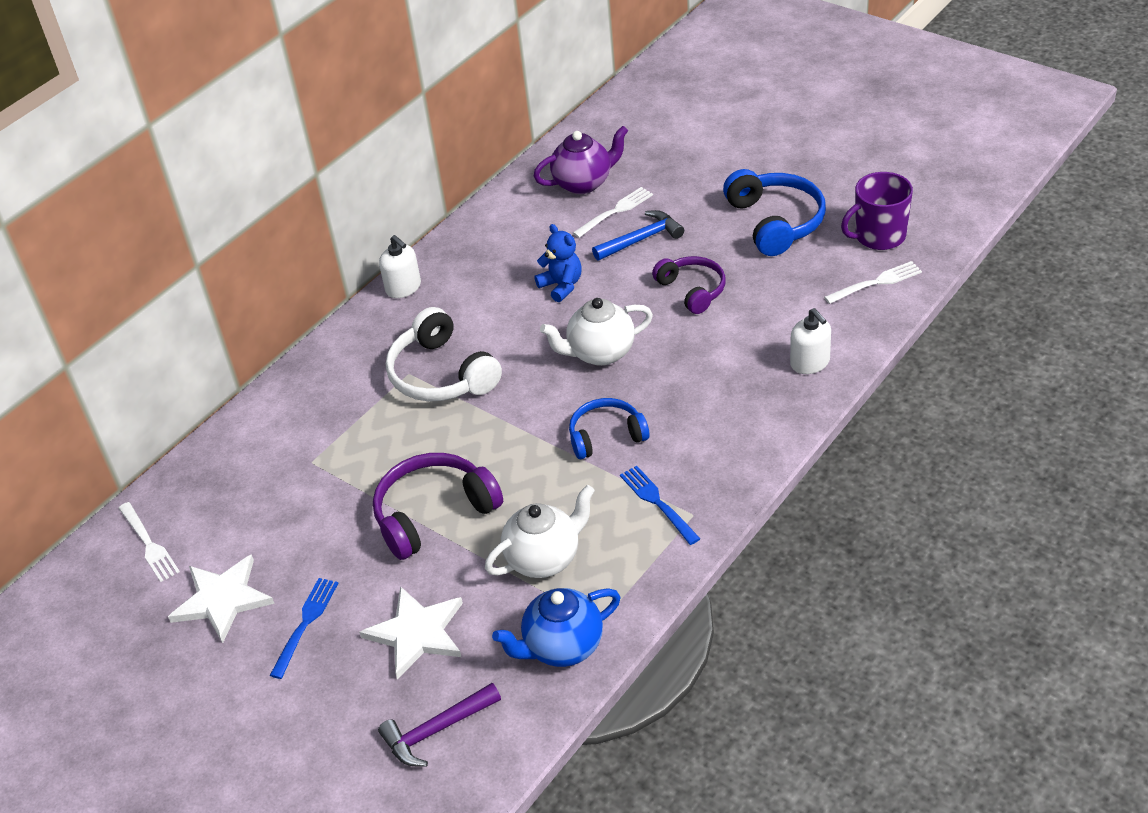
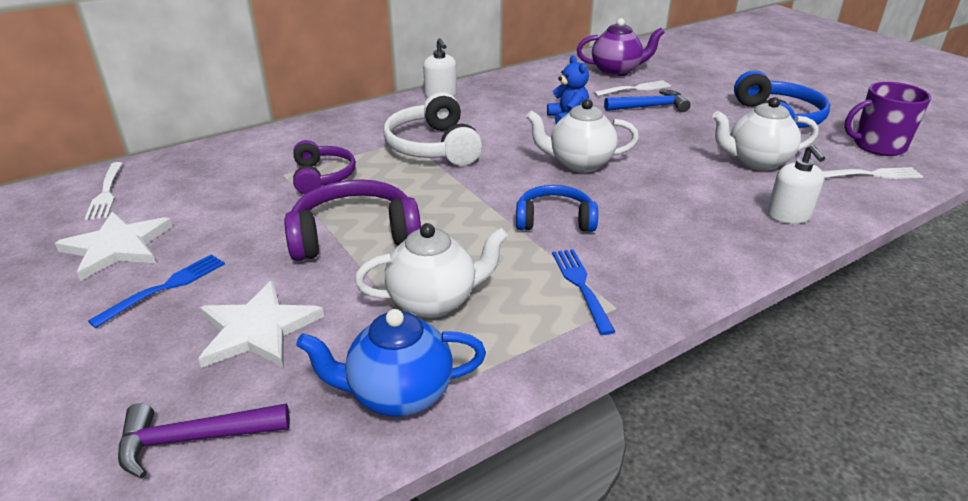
camera: 15 degrees right, 10 degrees down
purple headphones [652,256,726,314] -> purple headphones moved to [293,140,356,194]
none -> white teapot [712,97,818,171]

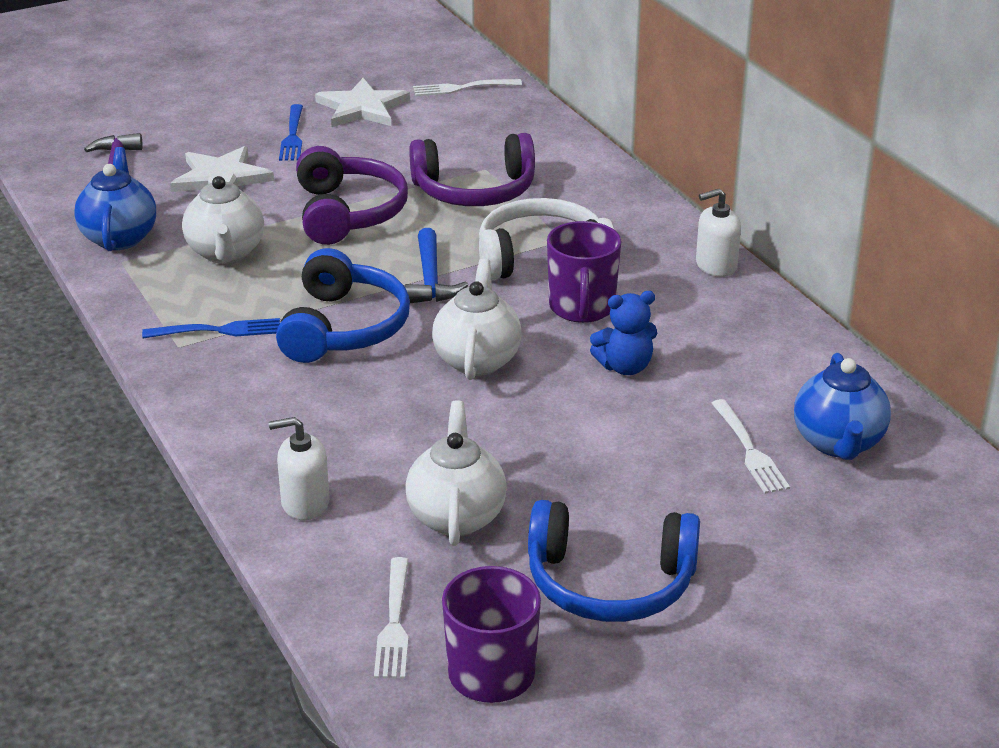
camera: 95 degrees right, 0 degrees up
blue fork [88,254,225,328] -> blue fork turned 45 degrees clockwise [279,104,303,161]
purple headphones [293,140,356,194] -> purple headphones [409,133,535,206], size x1.53
blue headphones [516,185,598,232] -> blue headphones [276,248,410,363], size x1.53
purple teapot [576,18,665,77] -> blue teapot [794,353,891,460]
blue hammer [604,89,690,112] -> blue hammer moved to [405,228,468,303]
none -> purple mug [547,221,621,323]

